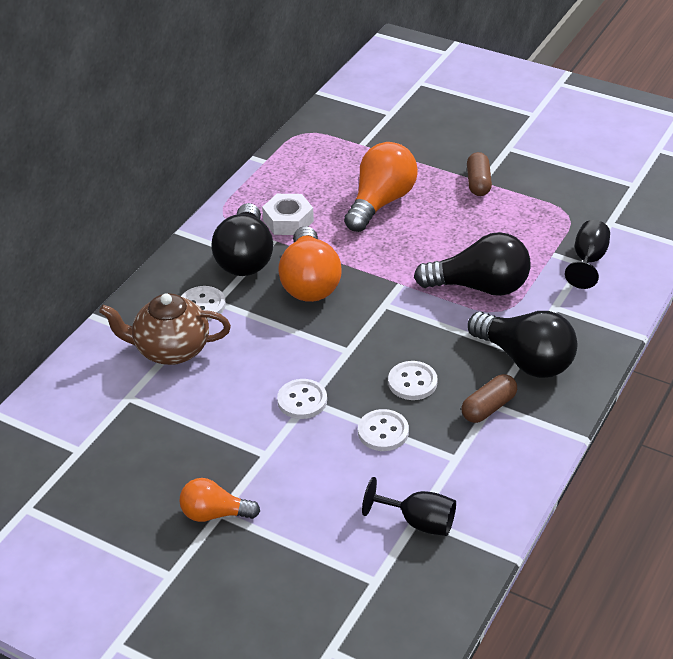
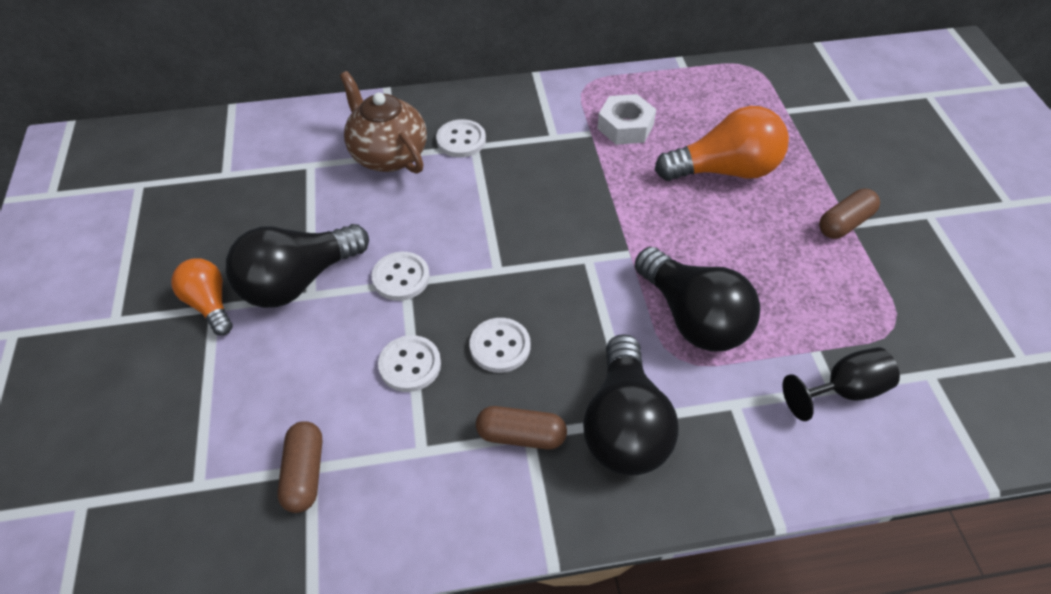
camera: 50 degrees right, 10 degrees up
black light bulb [211,203,273,276] -> black light bulb moved to [226,224,369,308]
orange light bulb [278,226,342,302] -> none
black goblet [362,477,456,536] -> brown capsule [277,421,322,513]

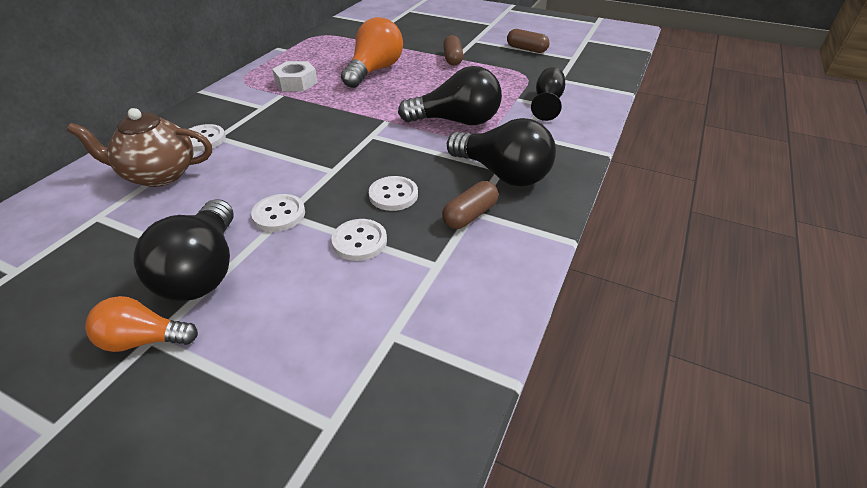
camera: 55 degrees left, 10 degrees down
brown capsule [277,421,322,513] -> brown capsule moved to [507,29,550,53]

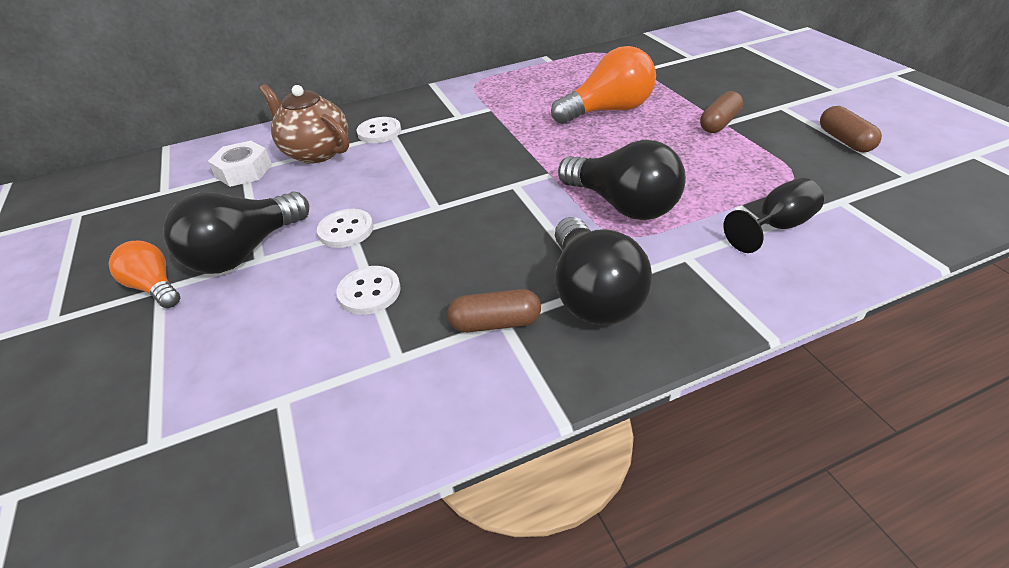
camera: 45 degrees right, 0 degrees up
white nut [272,61,318,91] -> white nut moved to [208,141,272,187]
white button [369,176,418,211] -> none

